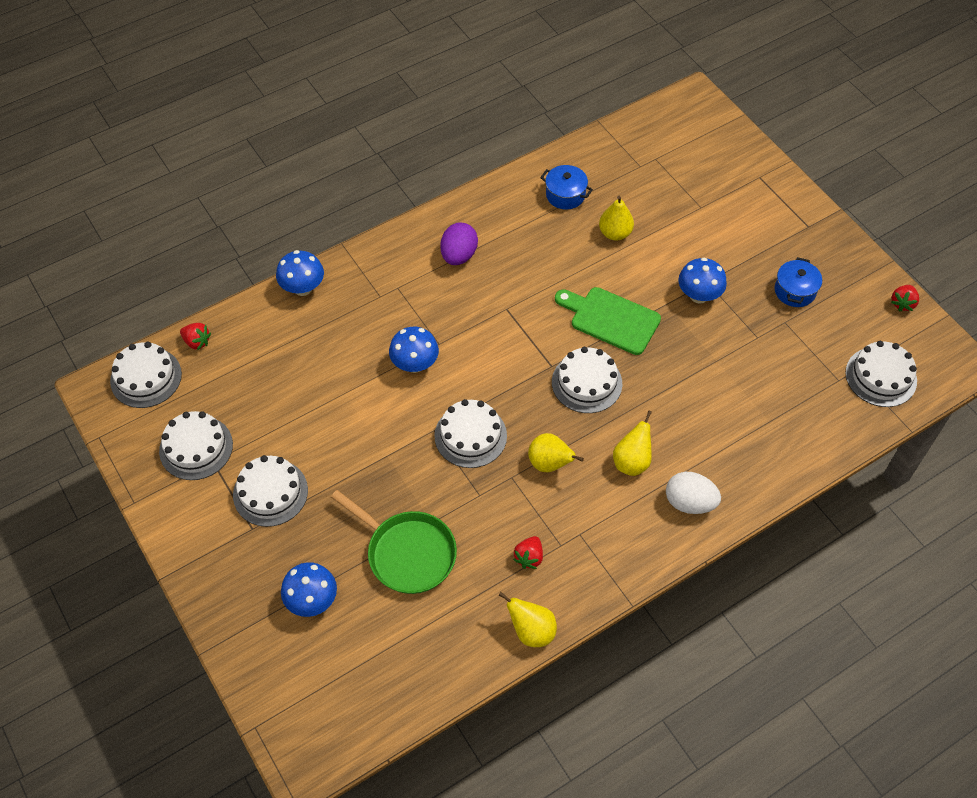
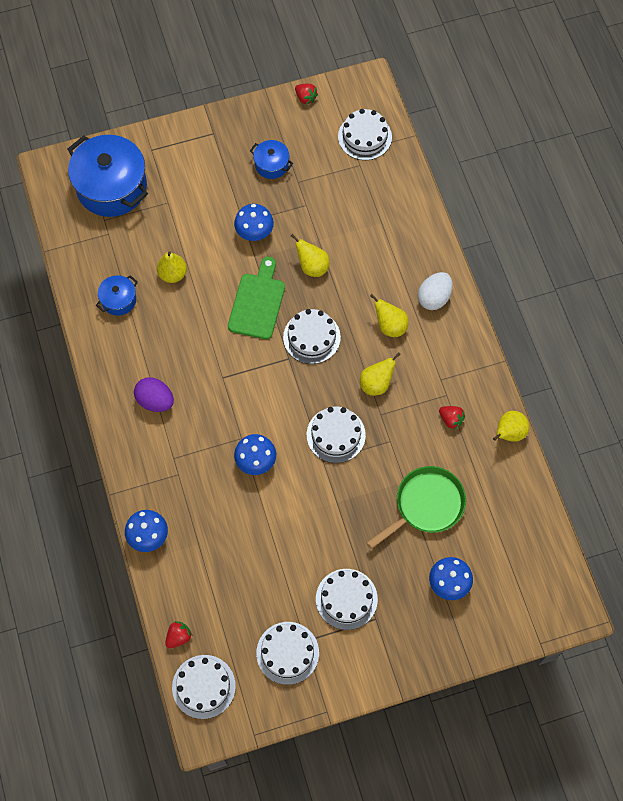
camera: 75 degrees left, 10 degrees up
green cutting board [555,287,661,355] -> green cutting board turned 150 degrees clockwise [228,257,285,339]
none -> blue pot [68,135,148,217]
none -> yellow pear [291,234,329,277]

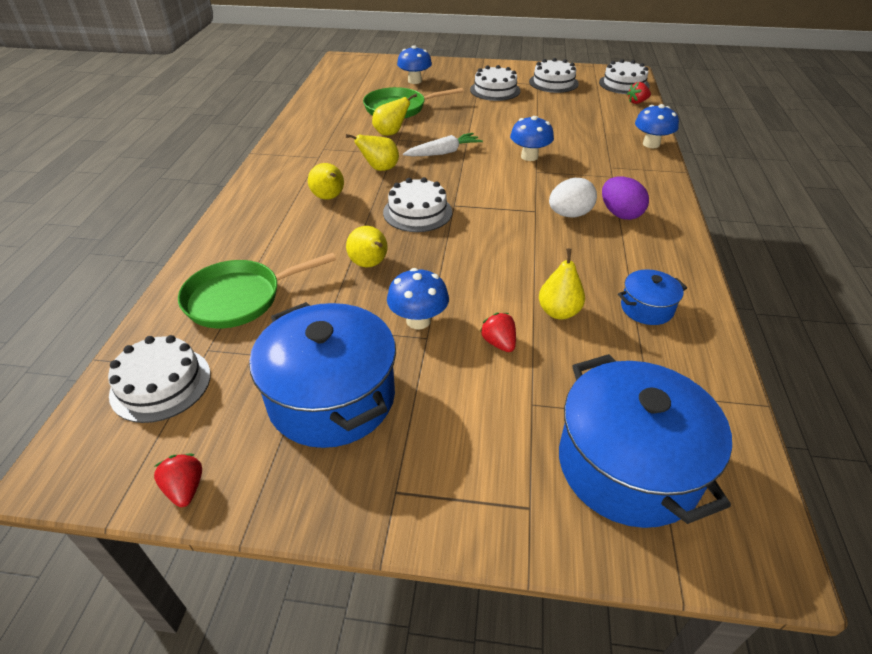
camera: 155 degrees left, 25 degrees down
green cutting board [228,257,285,339] -> none
blue pot [250,140,293,179] -> blue pot [249,302,396,448], size x2.08
white cake [307,407,366,463] -> white carrot [403,133,483,156]
white egg [418,272,453,310] -> white egg moved to [549,178,597,217]
red strawberry [439,406,465,429] -> red strawberry moved to [480,313,516,352]
yellow pear [493,411,529,442] -> yellow pear moved to [372,93,417,136]
none -> green pan [178,253,336,328]

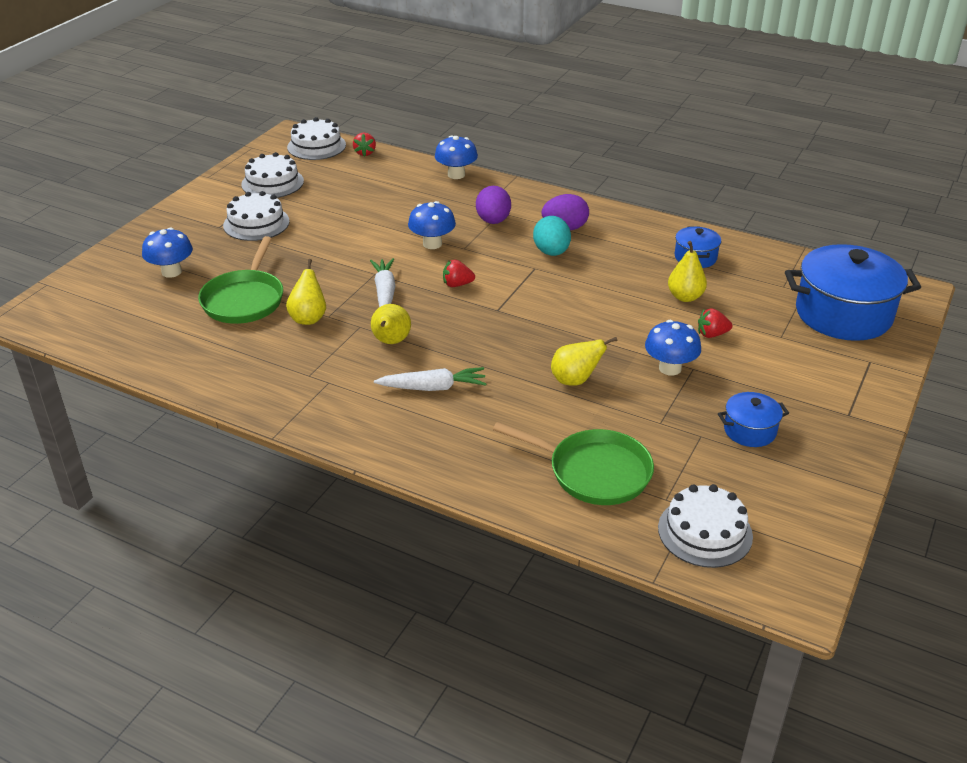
camera: 70 degrees left, 5 degrees down
red strawberry [154,454,202,507] -> red strawberry moved to [443,260,475,287]
green pan [178,253,336,328] -> green pan turned 60 degrees counterclockwise [493,422,654,505]
blue pot [249,302,396,448] -> blue pot [718,392,789,447], size x0.48
yellow pear [308,163,344,200] -> white carrot [374,367,487,391]
white cake [383,177,452,232] -> none
white egg [549,178,597,217] -> turquoise egg [533,216,571,256]
none -> purple egg [476,186,511,224]

